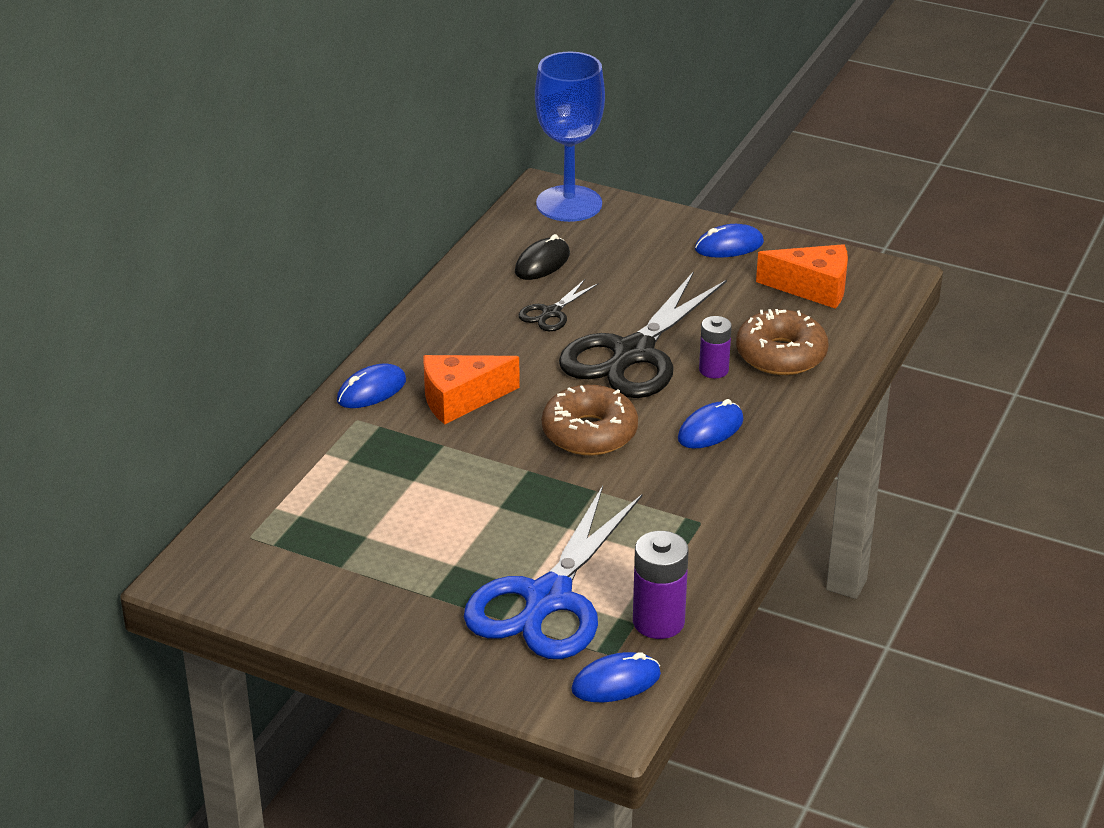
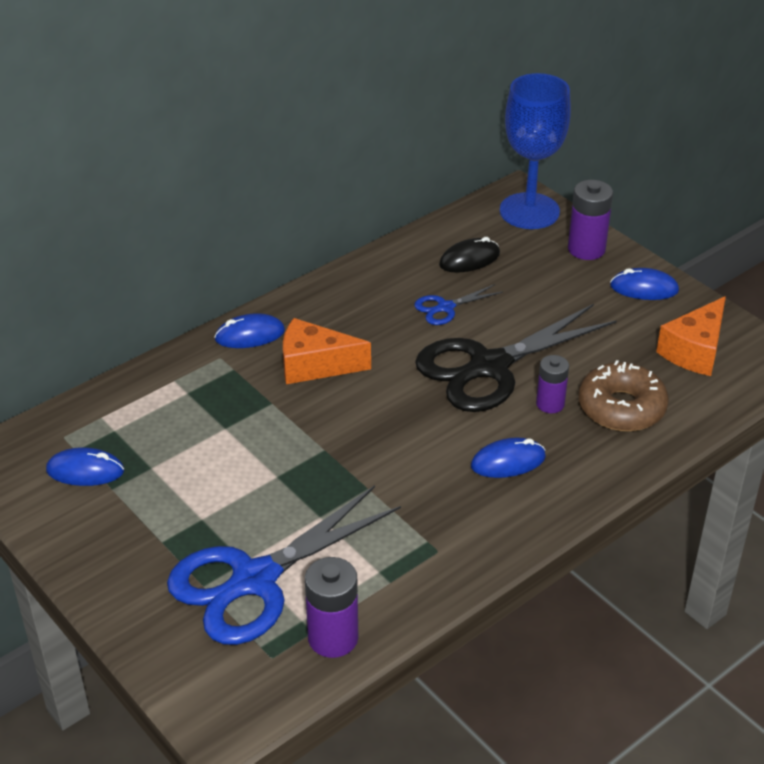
camera: 25 degrees right, 5 degrees up
black scissors [519,279,599,332] -> blue scissors [414,284,503,325]
brown donut [542,385,638,456] -> none
blue mouse [571,652,661,702] -> blue mouse moved to [46,447,124,486]
orange cheese [756,244,848,309] -> orange cheese turned 90 degrees clockwise [656,296,726,376]
none -> purple battery [568,180,613,260]

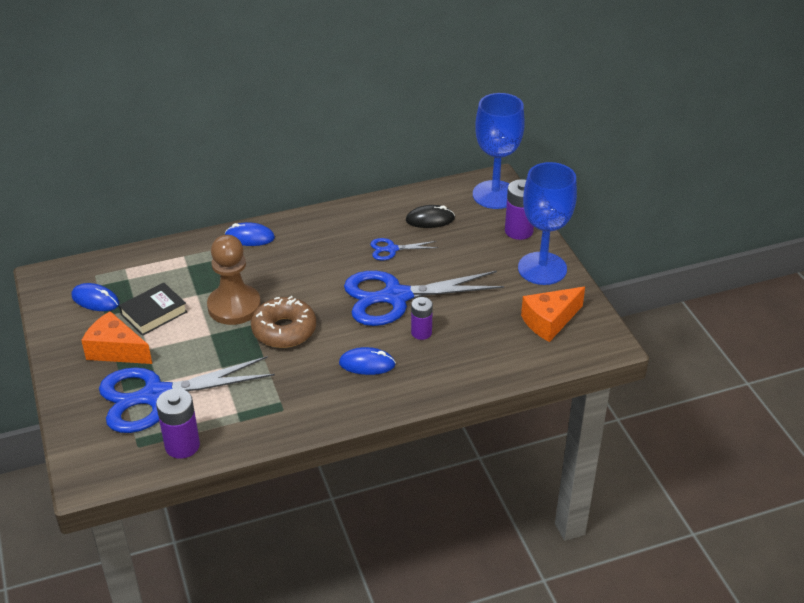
camera: 20 degrees right, 0 degrees up
orange cheese [283,318,371,384] -> orange cheese moved to [81,311,152,364]
black scissors [415,304,617,412] -> blue scissors [344,271,504,326]
brown donut [578,360,669,431] -> brown donut moved to [251,296,316,348]
blue mouse [610,268,679,300] -> blue goblet [518,162,577,285]
none -> black book [119,283,187,336]
none -> brown pawn [207,235,261,325]

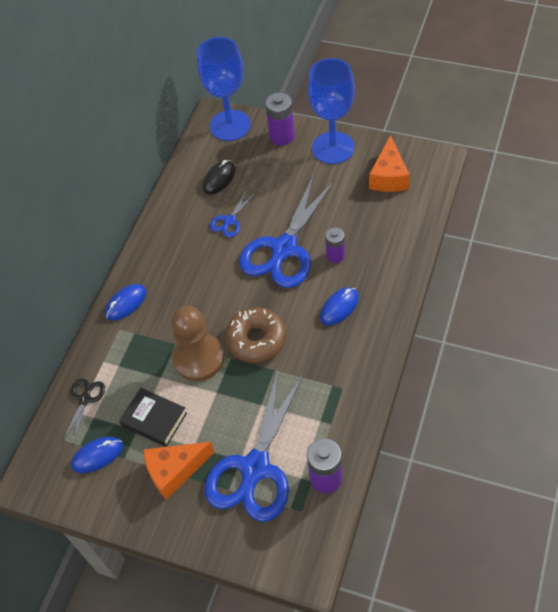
camera: 45 degrees left, 15 degrees up
black book [119,283,187,336] -> black book turned 60 degrees counterclockwise [119,388,187,447]
none -> black scissors [63,379,105,443]

